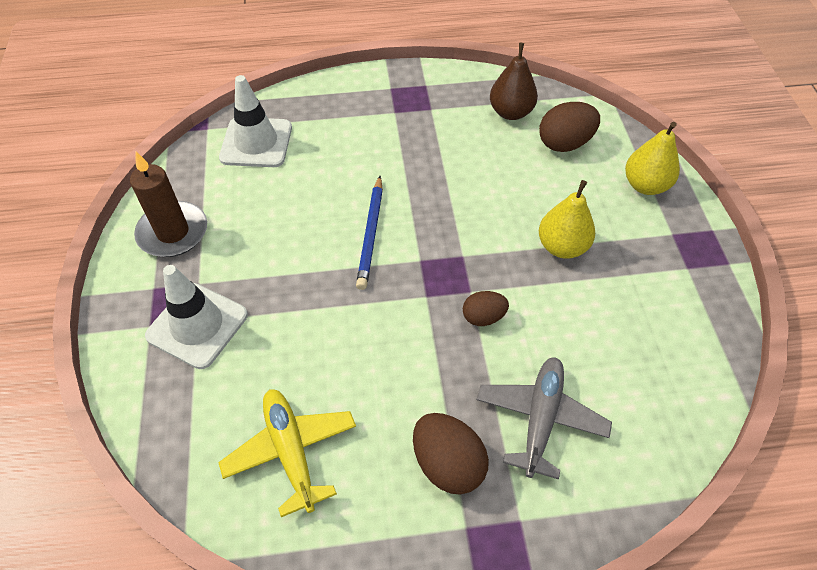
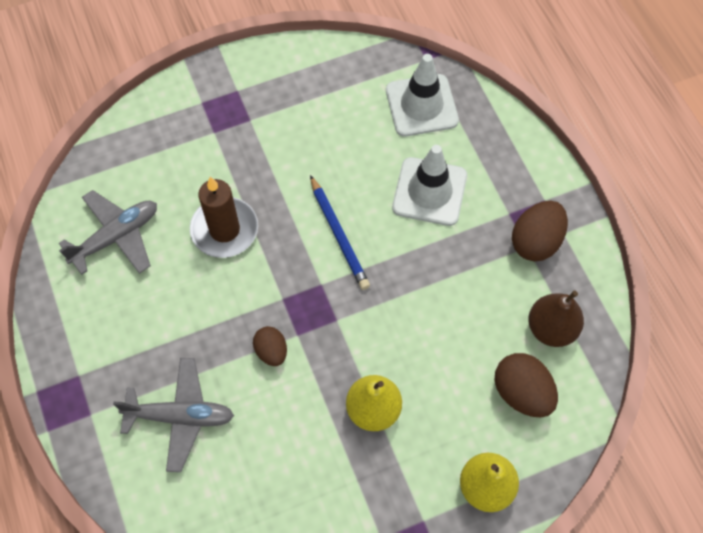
camera: 75 degrees right, 10 degrees up
brown candle [130,151,207,257] -> brown candle moved to [190,177,258,258]
white traffic cone [145,265,248,369] -> white traffic cone moved to [392,145,467,226]
yellow plane [218,389,356,517] -> grey plane [59,190,157,275]
blue pencil [356,176,383,290] -> blue pencil turned 105 degrees counterclockwise [310,175,370,290]
brown egg [413,413,489,495] -> brown egg moved to [512,201,568,261]

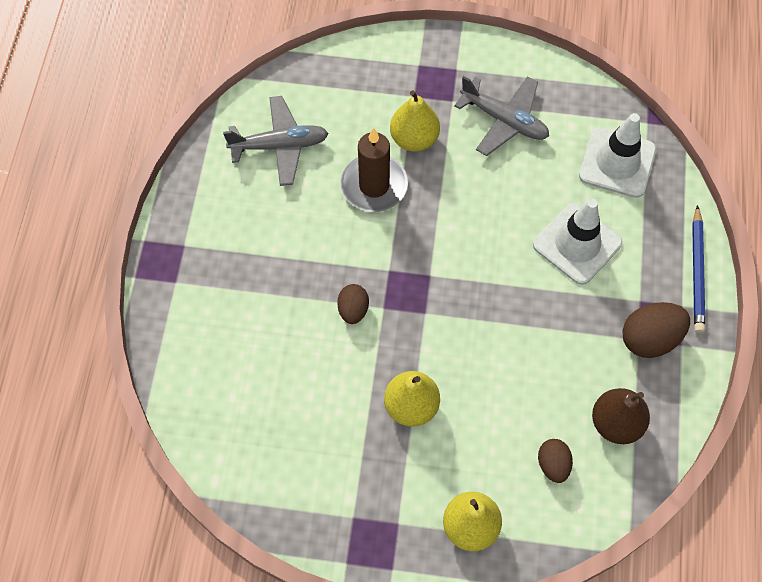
camera: 30 degrees right, 0 degrees up
grey plane [113,358,234,472] -> grey plane moved to [454,76,549,156]
blue pencil [310,175,370,290] -> blue pencil moved to [692,205,705,333]
brown egg [494,353,558,417] -> brown egg [538,439,573,483], size x0.62
none -> yellow pear [390,90,440,152]

